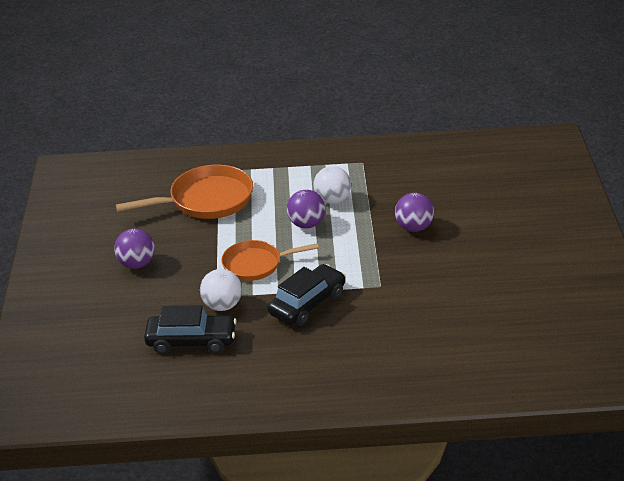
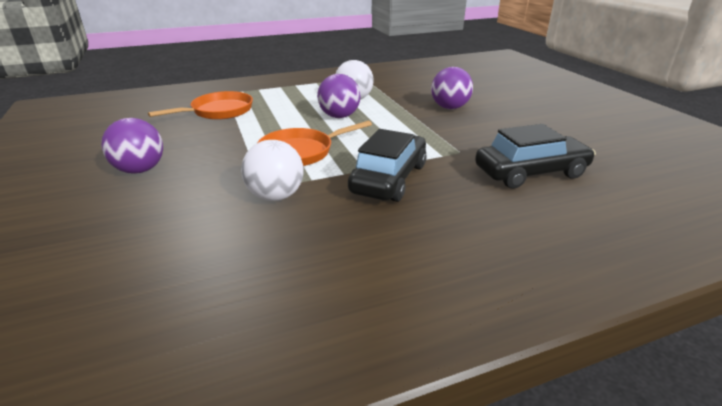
camera: 20 degrees left, 5 degrees down
orange pan [116,165,253,219] -> orange pan [148,91,253,120], size x0.66
black car [144,305,237,354] -> black car moved to [475,124,596,188]

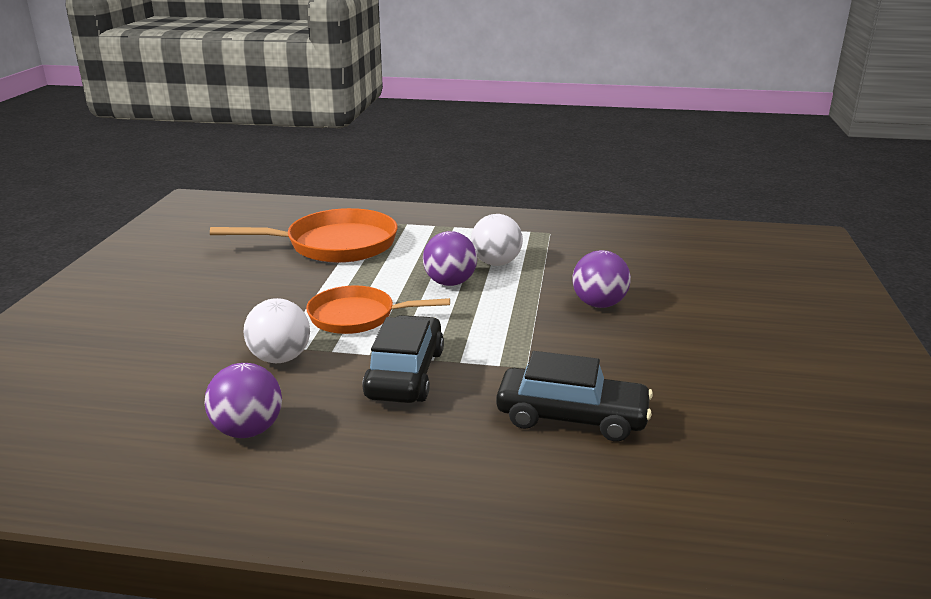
camera: 30 degrees right, 5 degrees down
purple ball [101,118,163,174] -> purple ball moved to [205,363,282,438]
orange pan [148,91,253,120] -> orange pan [210,208,398,263], size x1.52
black car [348,129,427,202] -> black car turned 45 degrees counterclockwise [362,315,444,403]

